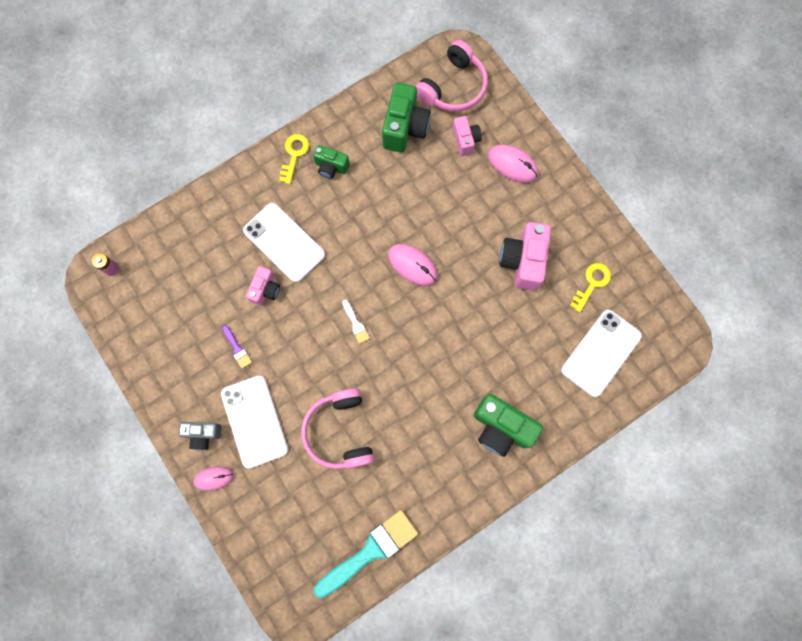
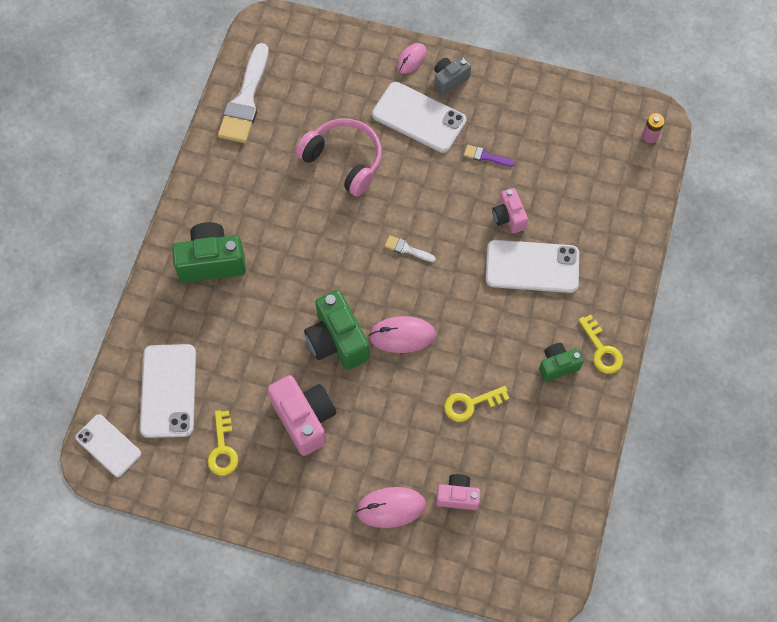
camera: 140 degrees right, 10 degrees down
turquoise brush [314,510,418,598] -> white brush [218,43,268,143]
green camera [382,83,431,153] -> green camera moved to [304,290,369,370]
pink headphones [415,40,488,112] -> none
pink camera [453,116,482,156] -> pink camera turned 150 degrees clockwise [436,474,481,510]
none -> white phone [75,414,141,477]
none -> yellow key [444,386,509,422]

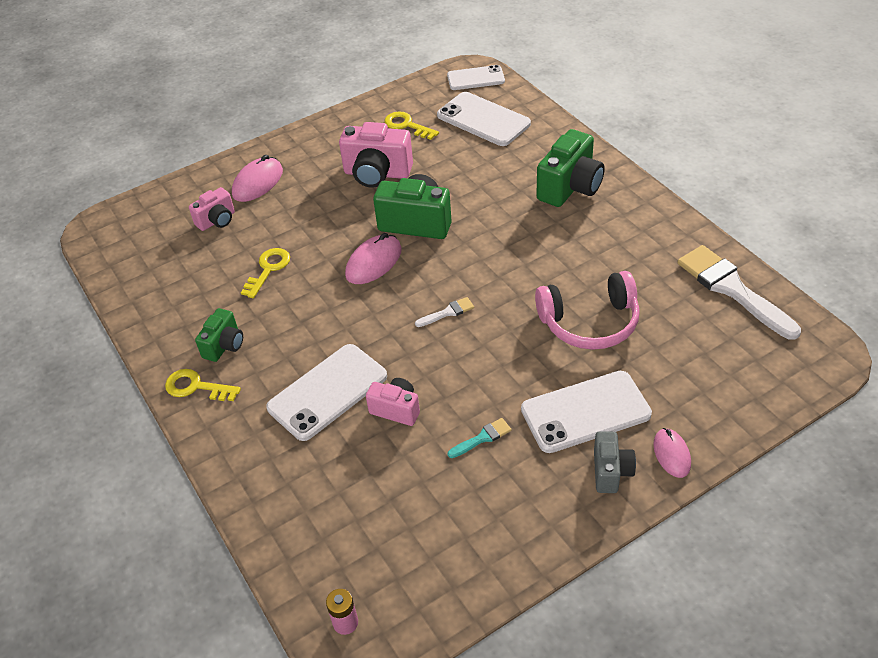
camera: 135 degrees right, 20 degrees down
purple brush [464,145,514,167] -> turquoise brush [448,418,512,458]

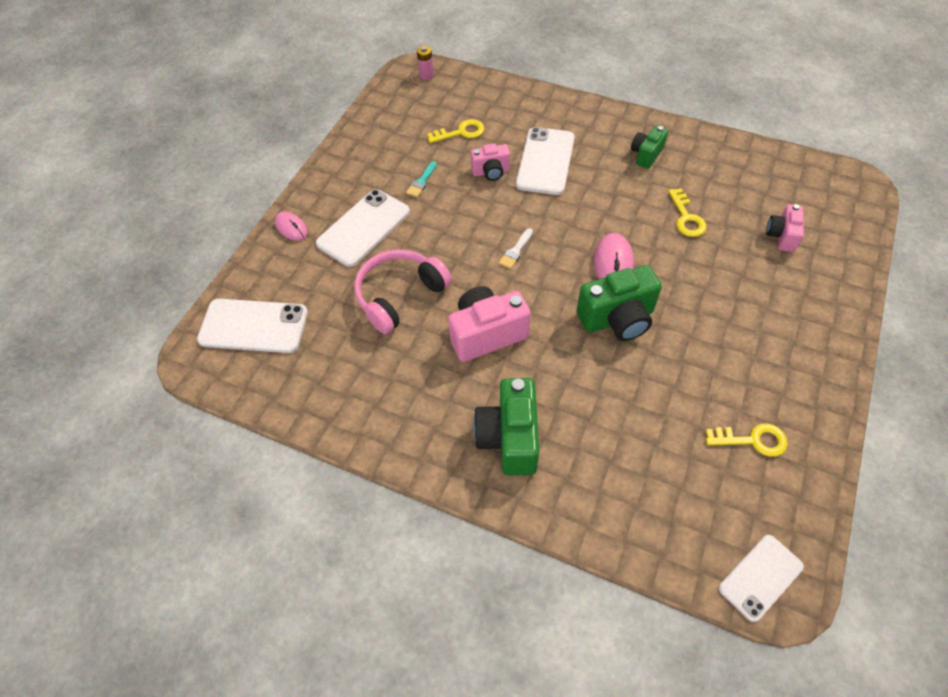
camera: 145 degrees right, 10 degrees up
yellow key [165,369,241,401] -> yellow key moved to [427,119,484,143]
green camera [195,308,243,362] -> green camera turned 45 degrees clockwise [631,126,668,169]
pink mouse [232,155,283,202] -> none
pink camera [339,122,413,188] -> pink camera moved to [448,286,531,362]
white phone [437,92,531,146] -> white phone moved to [197,299,308,353]
grey camera [594,431,636,493] -> none
white brush [678,245,801,340] -> none

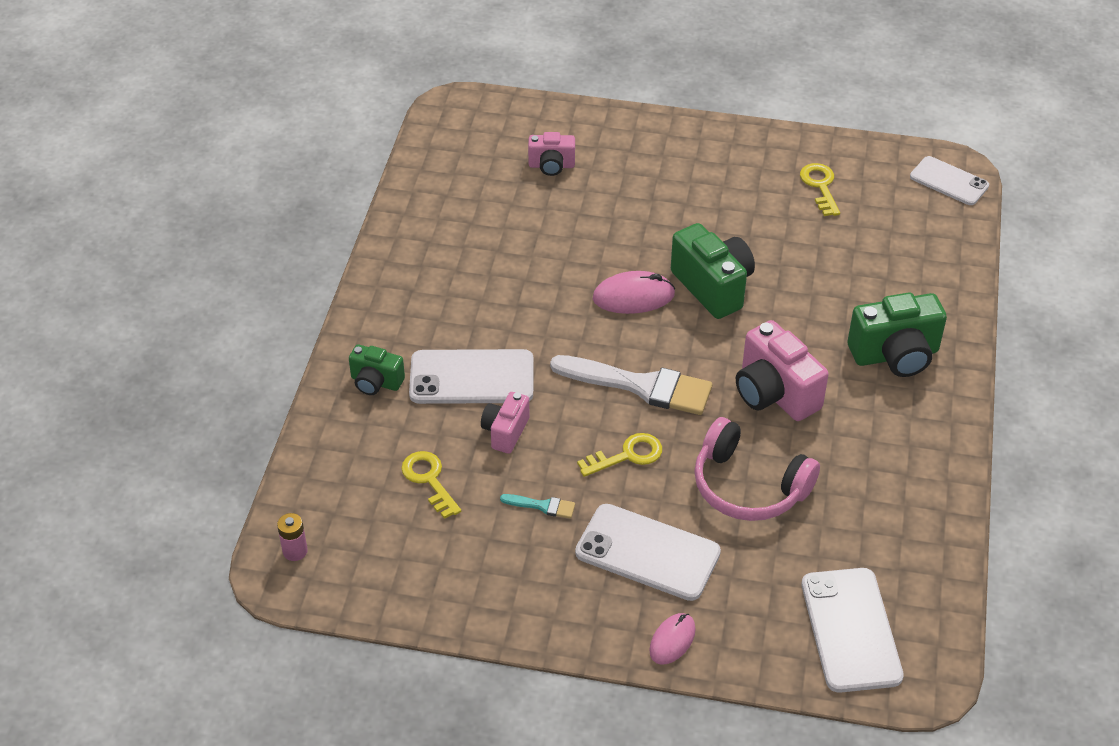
camera: 105 degrees left, 10 degrees down
pink camera [471,144,510,181] -> pink camera turned 135 degrees counterclockwise [481,392,530,454]
white brush [499,228,533,269] -> white brush [550,355,712,415], size x2.30
green camera [631,126,668,169] -> green camera moved to [349,345,405,395]
yellow key [668,188,706,237] -> yellow key moved to [577,433,662,477]

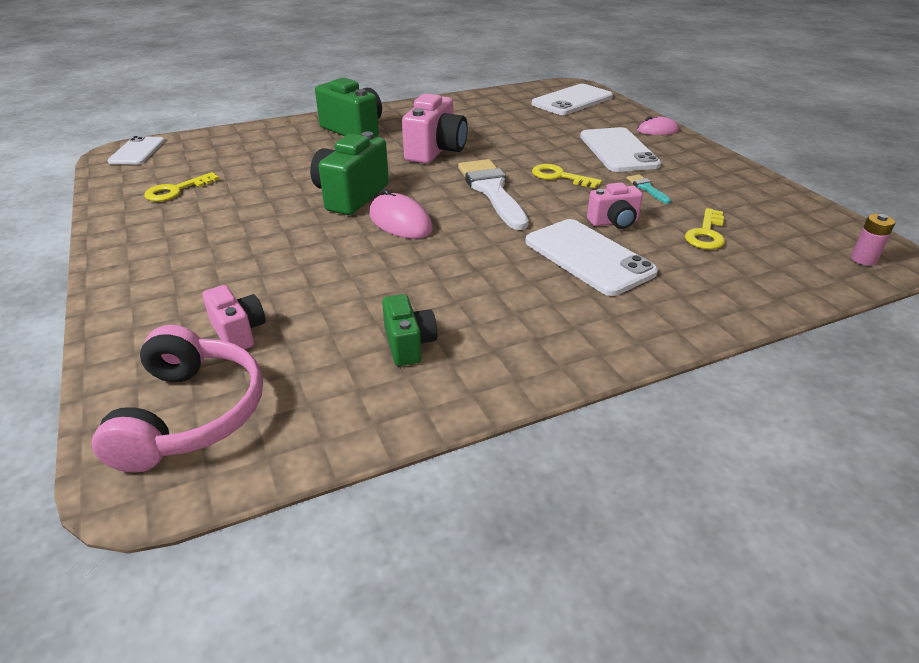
camera: 125 degrees left, 10 degrees down
green camera [349,345,405,395] -> green camera moved to [382,294,437,366]
pink headphones [694,417,820,521] -> pink headphones moved to [92,325,263,473]

